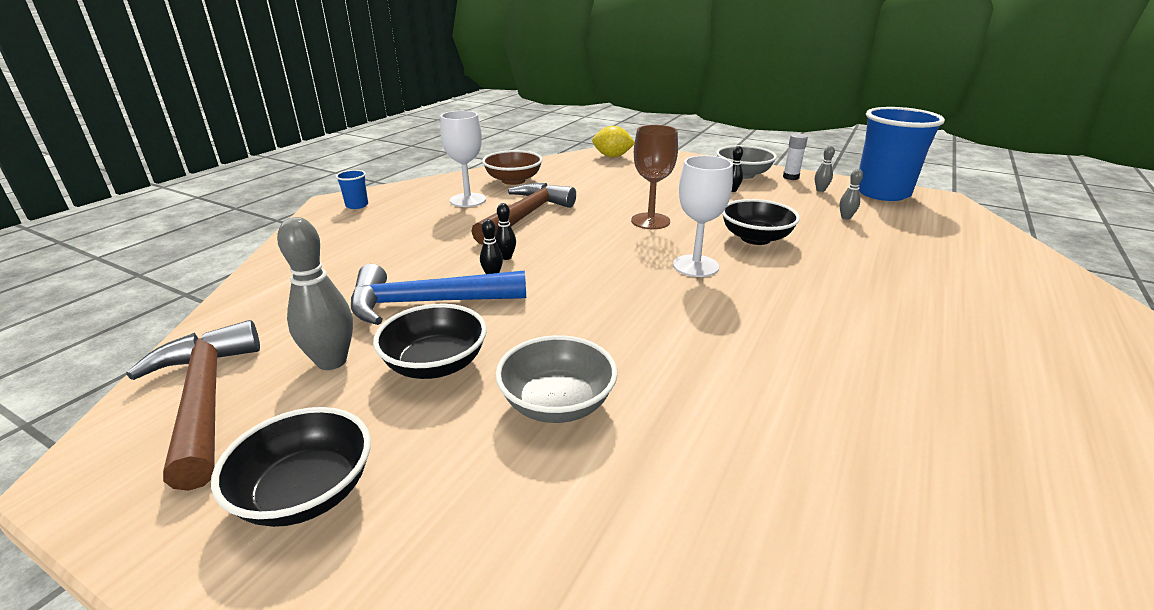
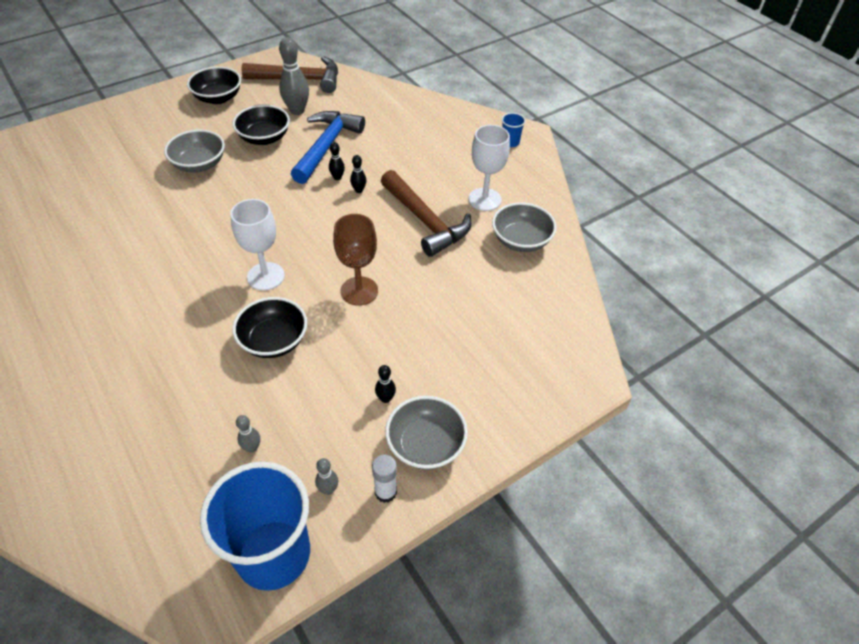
camera: 115 degrees right, 20 degrees up
brown bowl [482,150,543,185] -> grey bowl [492,202,557,252]
yellow lemon [592,126,635,157] -> none

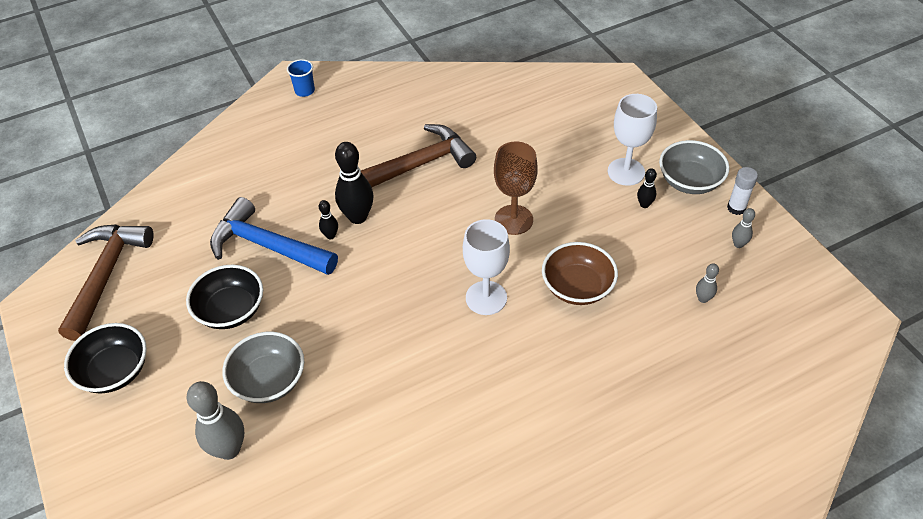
camera: 80 degrees left, 0 degrees up
blue cup [200,462,310,591] -> none
black bowl [232,297,307,358] -> brown bowl [542,242,618,305]
grey bowling pin [279,37,309,115] -> grey bowling pin moved to [187,381,244,460]
black bowling pin [350,155,366,193] -> black bowling pin [335,142,374,224], size x2.01
white goblet [468,125,510,211] -> white goblet moved to [608,94,657,186]
grey bowl [492,202,557,252] -> none

